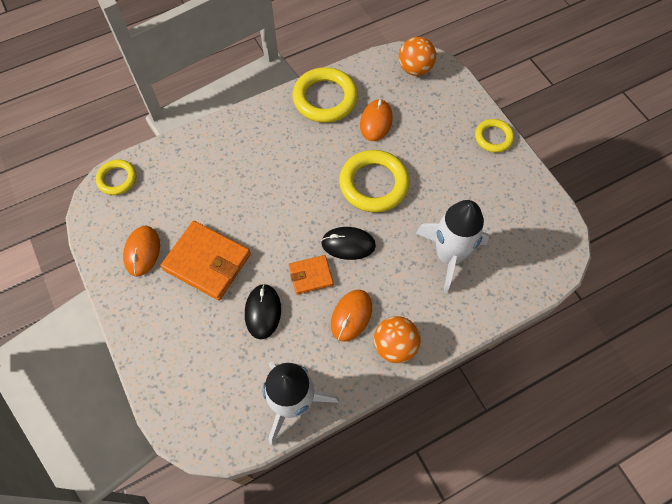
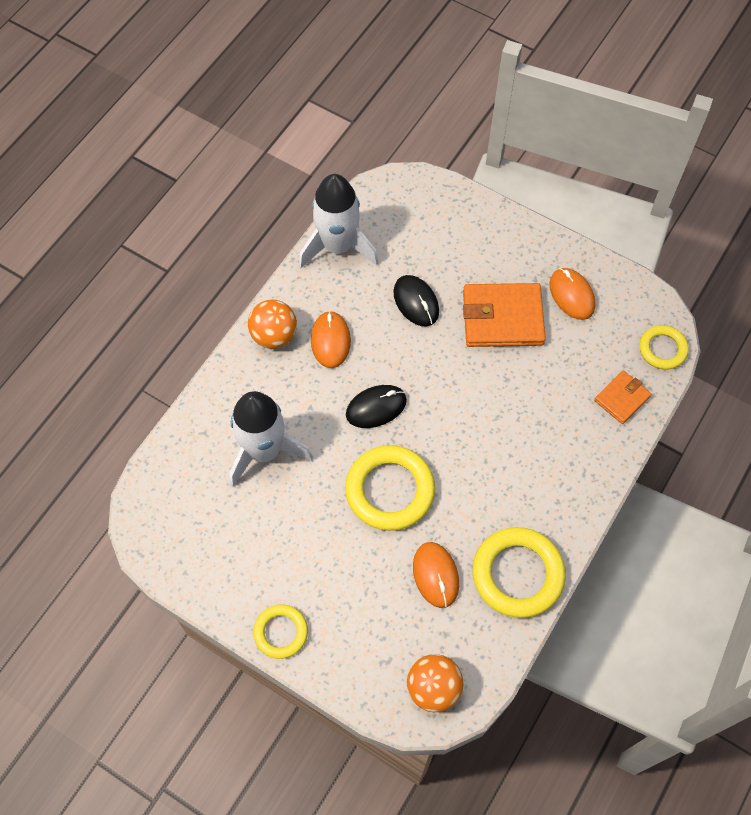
camera: 150 degrees right, 0 degrees up
orange wallet [289,255,333,295] -> orange wallet moved to [594,371,652,424]

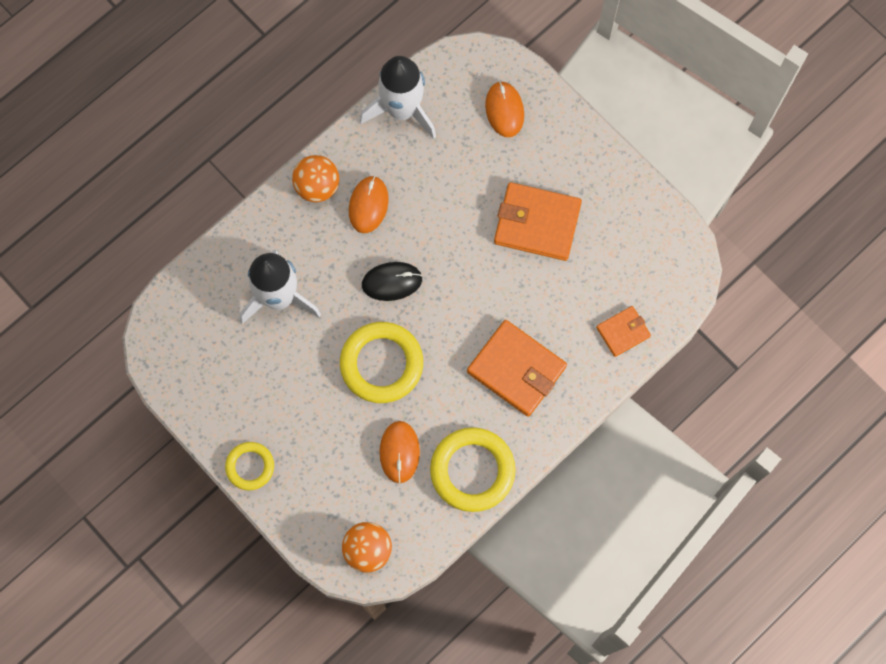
camera: 15 degrees right, 10 degrees up
black mouse [393,275,439,326] -> none
orange mouse [550,268,595,320] -> orange mouse moved to [485,81,524,137]
yellow ring [640,325,689,370] -> none
none -> orange wallet [467,320,567,417]

